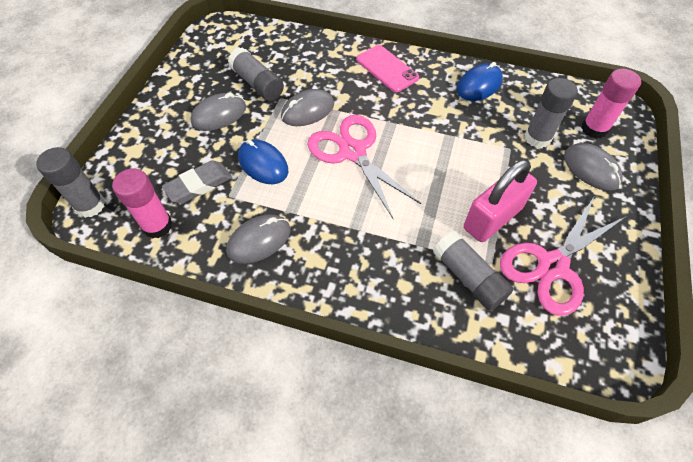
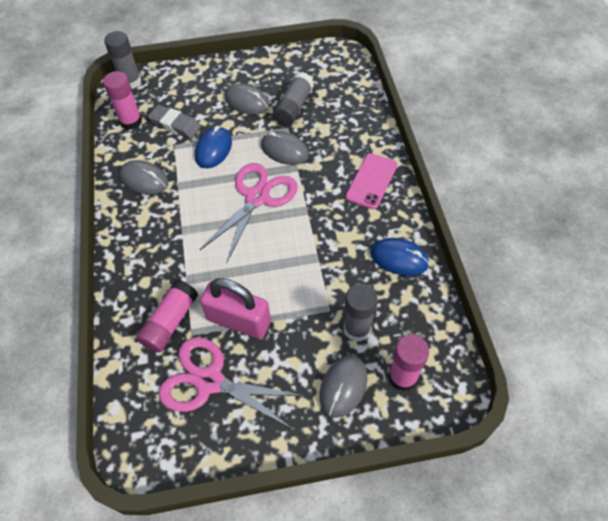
camera: 65 degrees right, 0 degrees up
grey glue stick [433,231,514,311] -> pink glue stick [136,280,198,353]

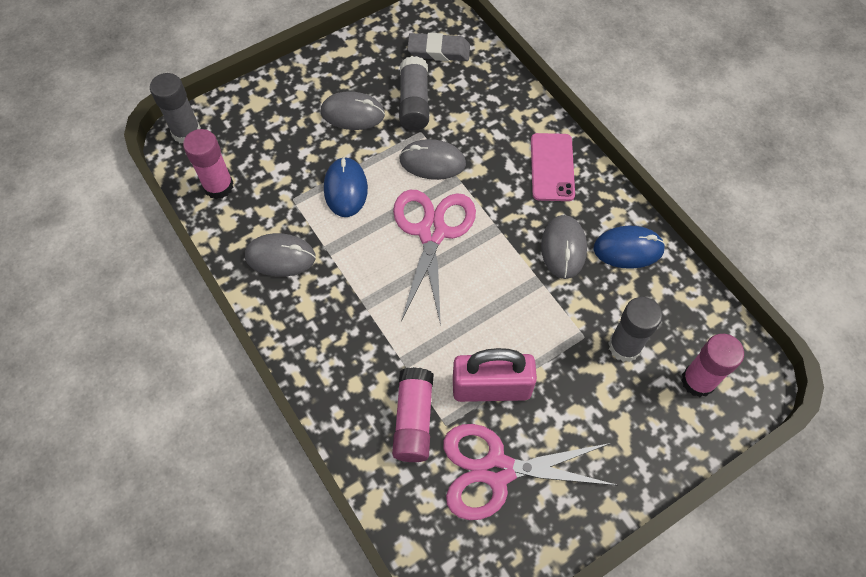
camera: 25 degrees left, 5 degrees up
grey eraser [148,105,201,138] -> grey eraser moved to [407,33,470,61]
grey mouse [319,355,367,418] -> grey mouse moved to [541,215,587,279]

